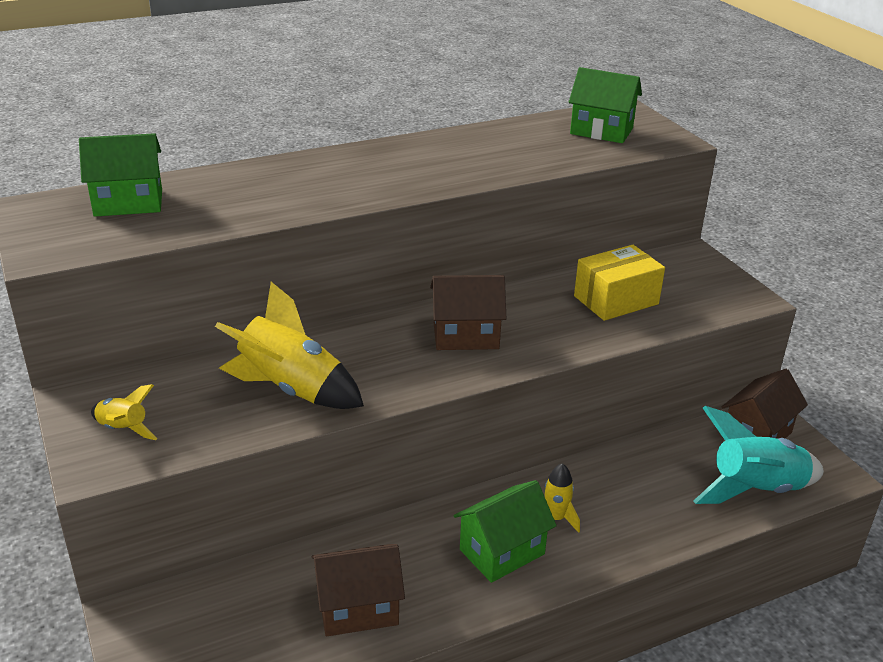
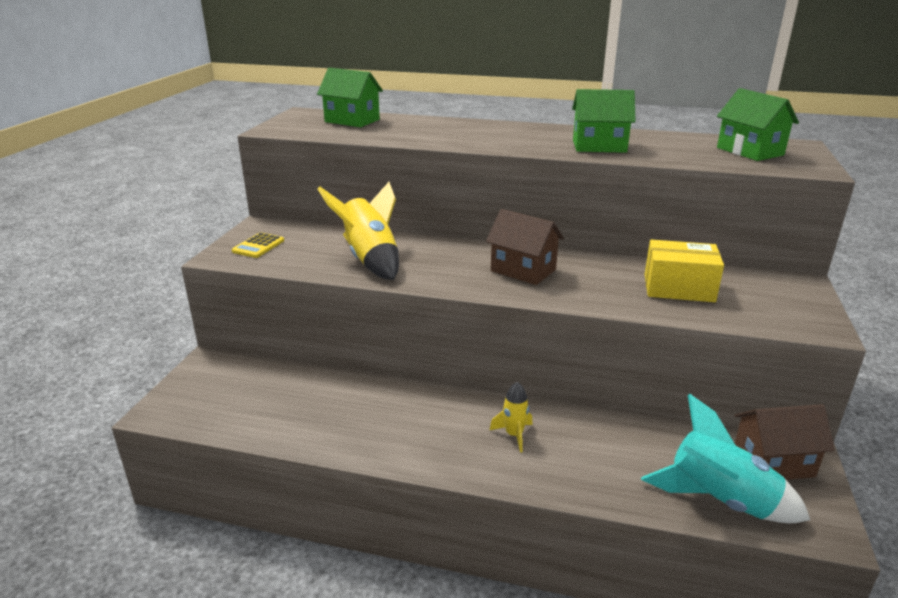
camera: 40 degrees right, 5 degrees down
yellow rocket [91,384,158,440] -> yellow calculator [232,233,284,258]
brown house [312,544,405,636] -> none
green house [454,480,557,583] -> green house moved to [572,89,636,153]

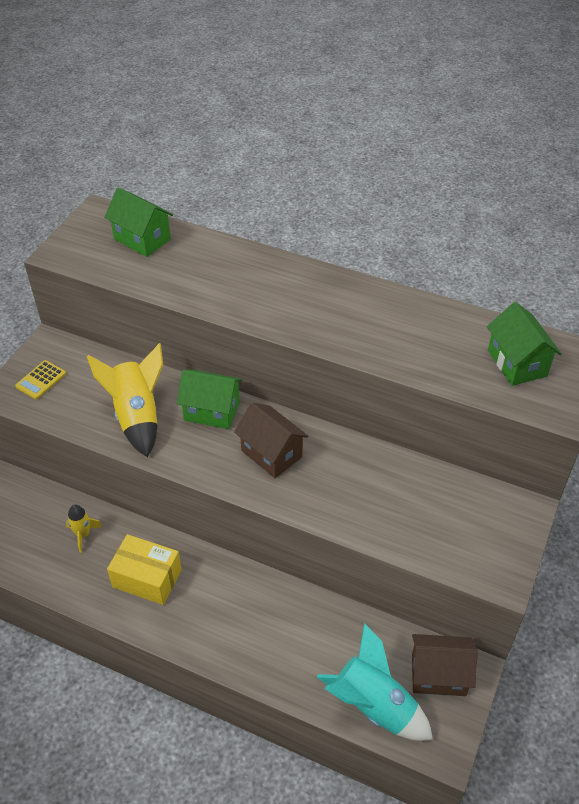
camera: 10 degrees right, 20 degrees up
yellow rocket [490,382,532,452] -> yellow rocket moved to [66,505,102,553]
green house [572,89,636,153] -> green house moved to [177,369,242,429]
yellow box [645,240,724,302] -> yellow box moved to [107,534,182,605]

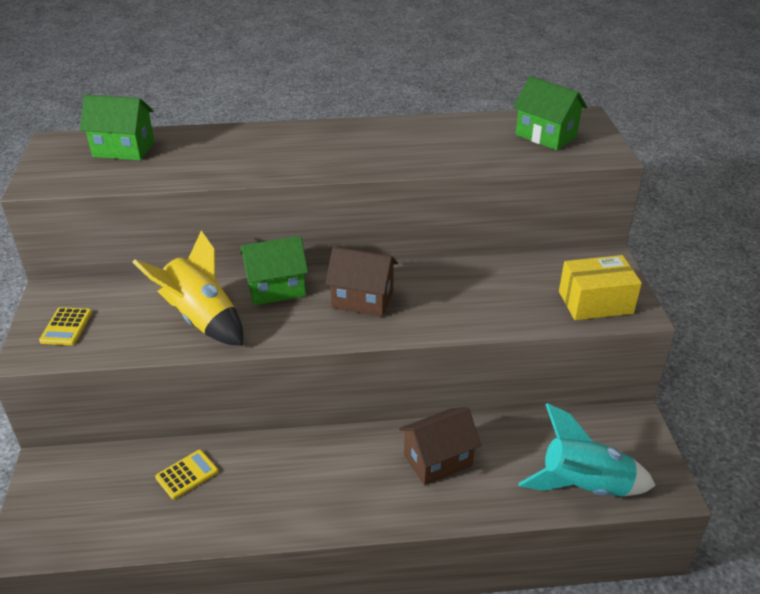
camera: 30 degrees left, 10 degrees down
yellow rocket [66,505,102,553] -> yellow calculator [155,450,218,499]
yellow box [107,534,182,605] -> yellow box moved to [559,255,642,320]
brown house [412,634,478,696] -> brown house moved to [399,407,481,485]

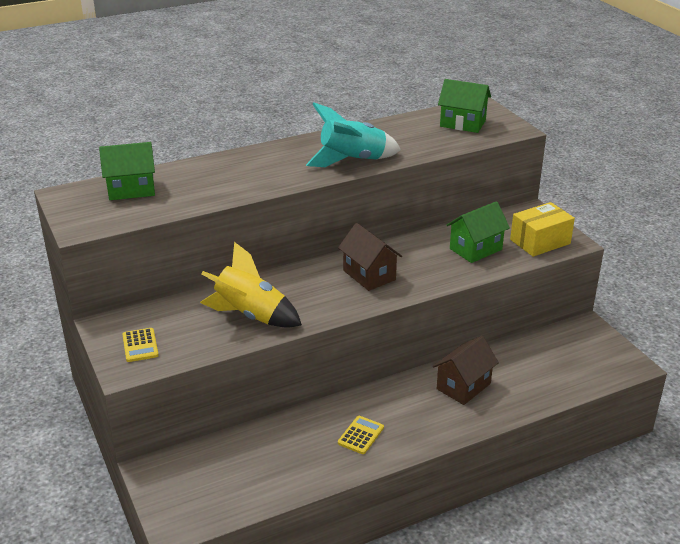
camera: 20 degrees left, 5 degrees down
yellow calculator [155,450,218,499] -> yellow calculator moved to [338,416,384,454]
green house [240,236,308,305] -> green house moved to [447,201,510,263]
brown house [325,247,398,317] -> brown house turned 60 degrees clockwise [338,223,402,291]
turquoise rocket [518,403,656,496] -> turquoise rocket moved to [306,102,401,167]

